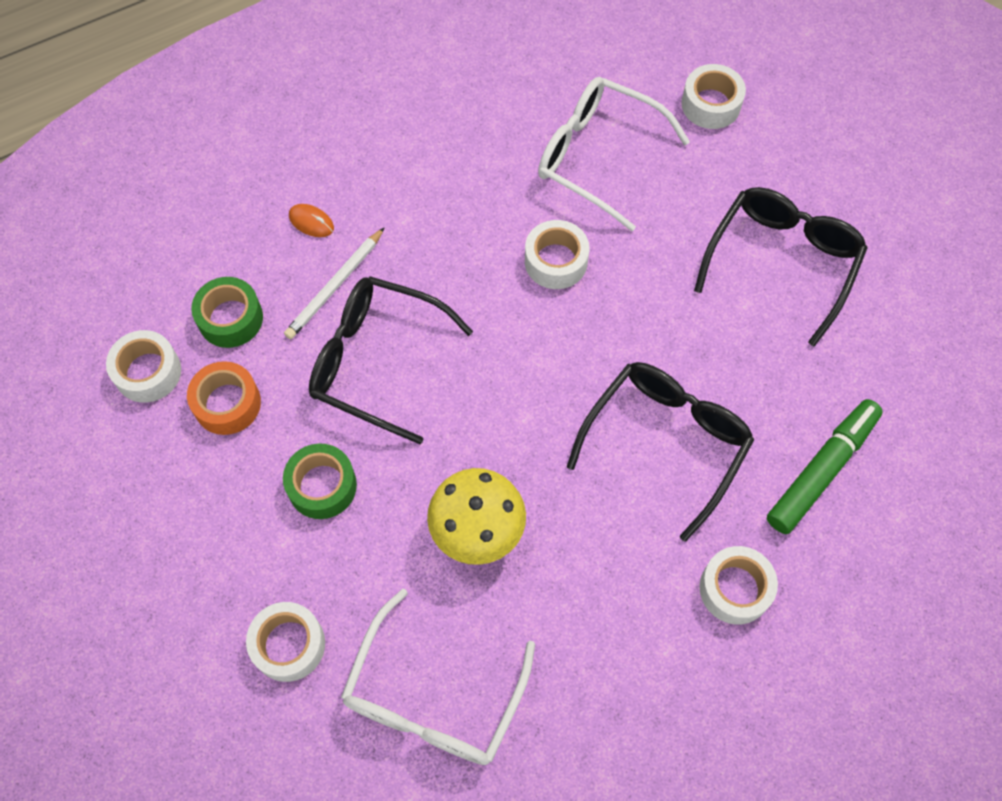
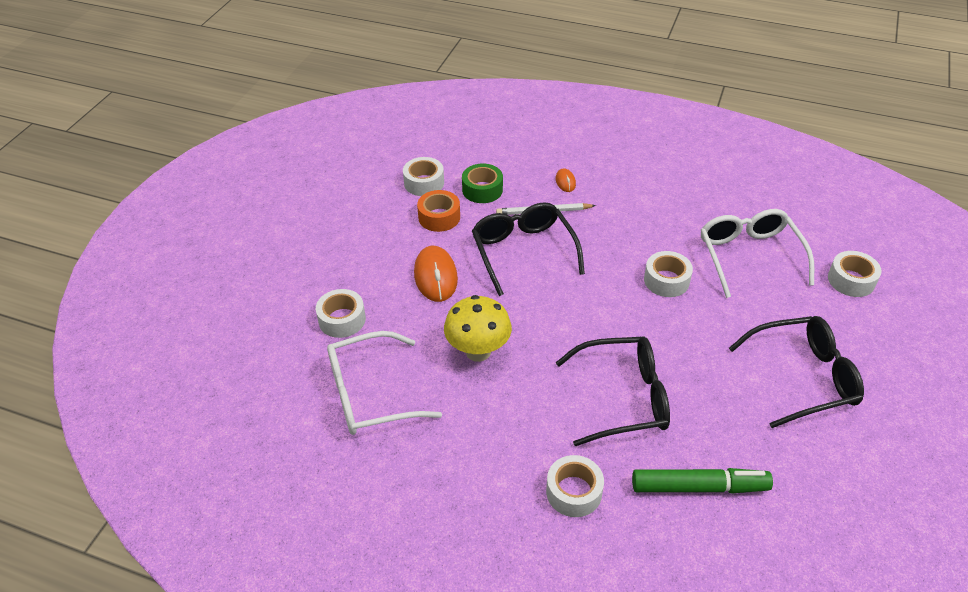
camera: 50 degrees right, 20 degrees down
green tape [283,444,357,519] -> orange mouse [414,246,458,302]

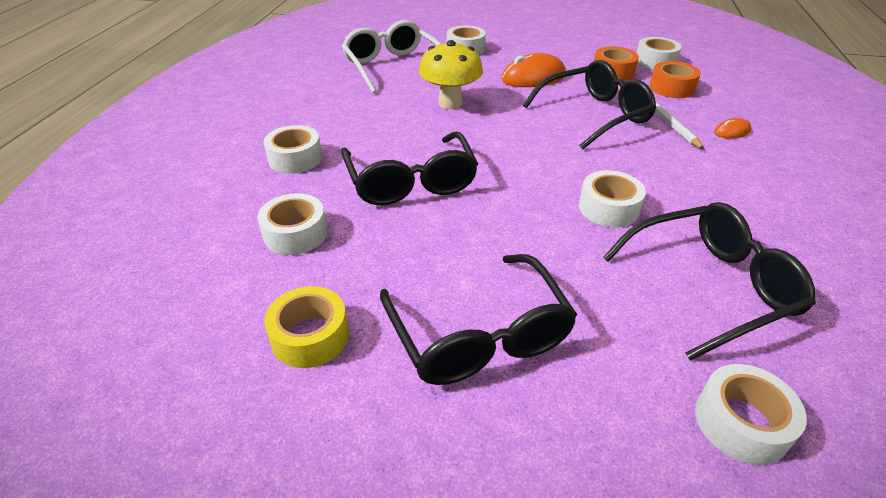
camera: 80 degrees right, 5 degrees down
green tape [462,164,503,203] -> orange tape [649,61,701,98]
green marker [632,468,773,494] -> white tape [257,193,327,255]
white glasses [701,209,814,298] -> black glasses [603,202,816,361]
none -> yellow tape [264,286,349,368]

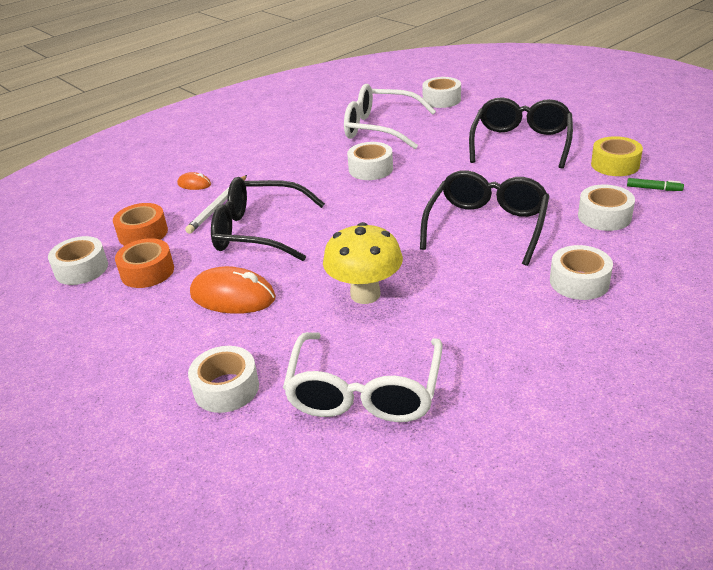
camera: 140 degrees left, 5 degrees down
black glasses [603,202,816,361] -> white glasses [344,84,436,149]
none -> green marker [627,178,684,191]

